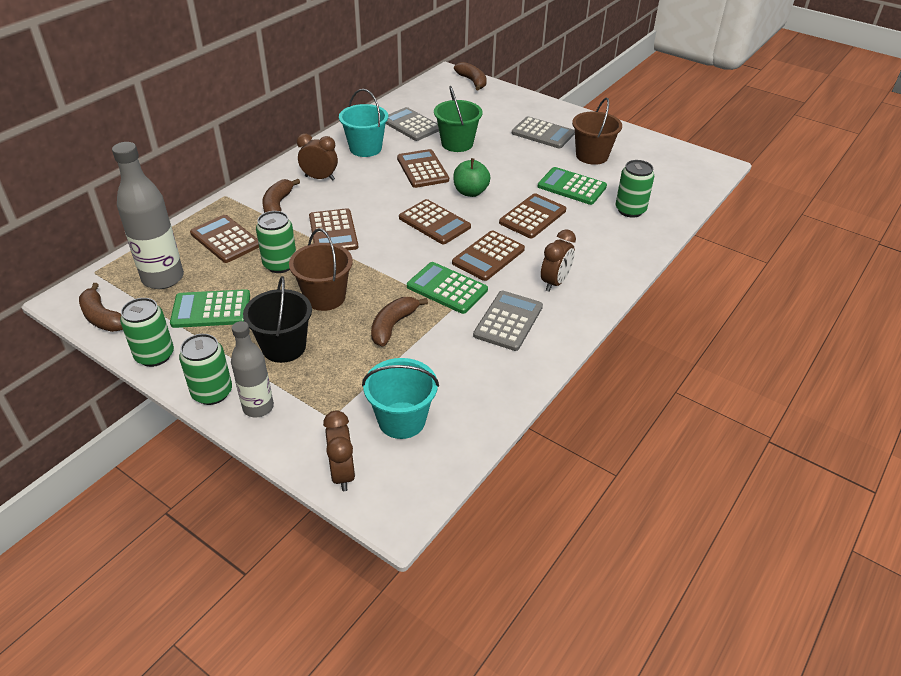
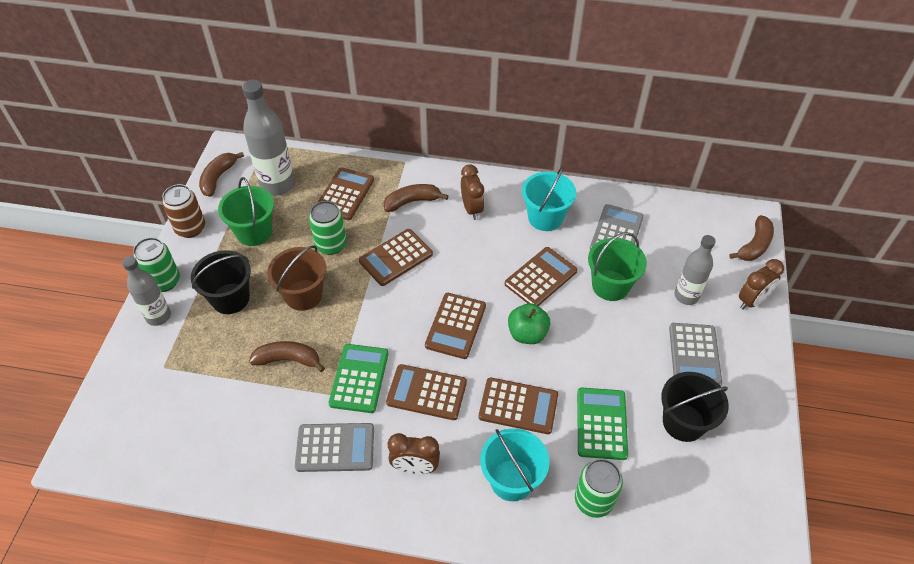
camera: 65 degrees right, 10 degrees up
green can [120,298,174,367] -> brown can [162,184,205,238]
green calculator [170,289,250,328] -> green bucket [218,177,274,246]
brown clock [323,411,355,491] -> brown clock moved to [739,259,784,310]
turquoise bucket [362,358,439,439] -> turquoise bucket moved to [480,428,550,501]
brown bucket [572,98,622,165] -> black bucket [661,372,729,442]
none -> grey bottle [675,235,716,305]

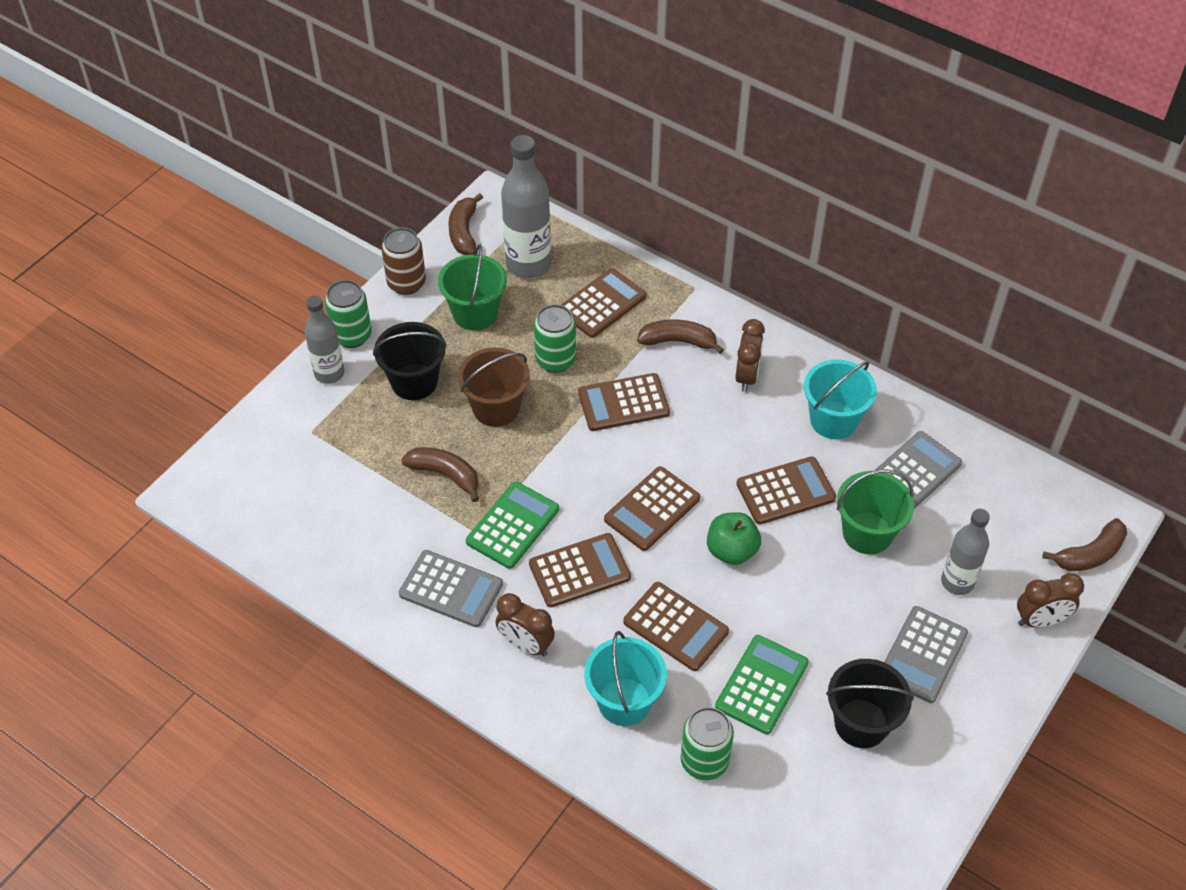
camera: 25 degrees right, 0 degrees up
brown banana [199,152,244,197] -> brown banana turned 45 degrees counterclockwise [448,193,483,255]
brown calculator [386,364,467,420] -> brown calculator turned 120 degrees clockwise [529,533,631,607]

